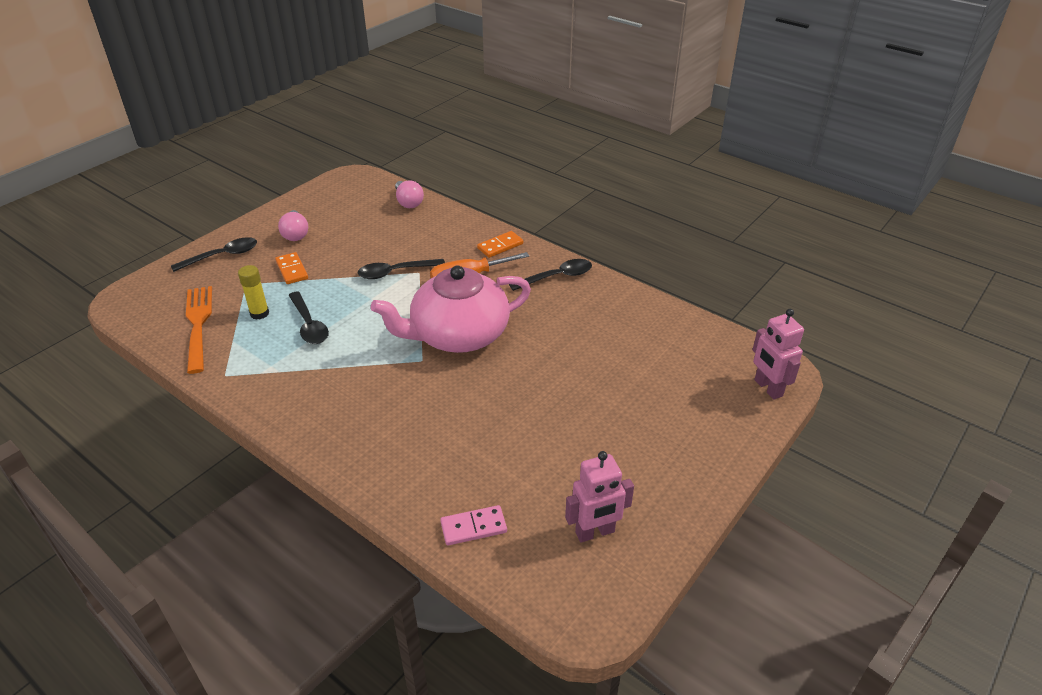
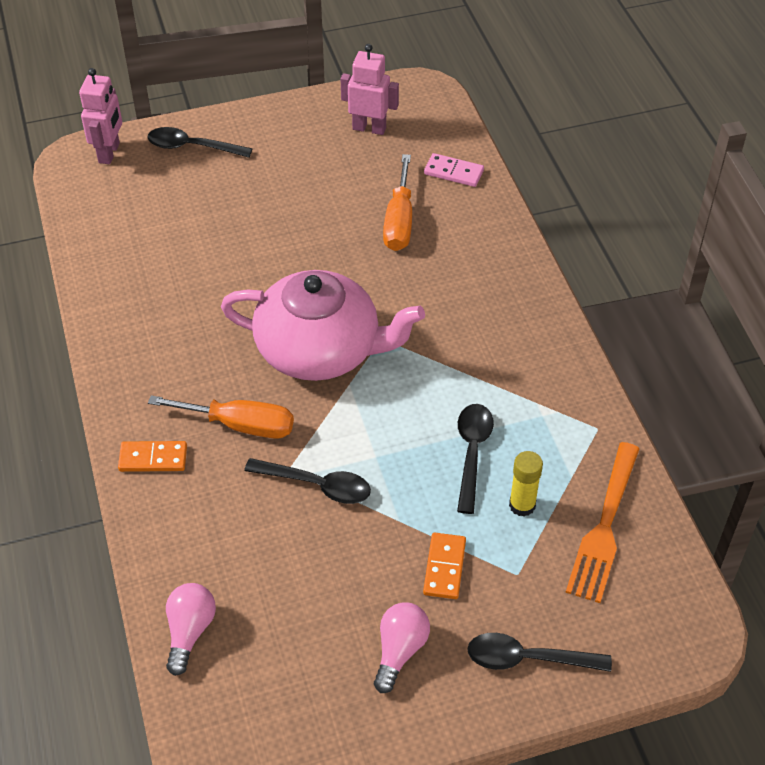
camera: 145 degrees left, 10 degrees up
black spoon [509,259,592,291] -> black spoon moved to [147,127,252,158]
none -> orange screwdriver [383,154,412,251]

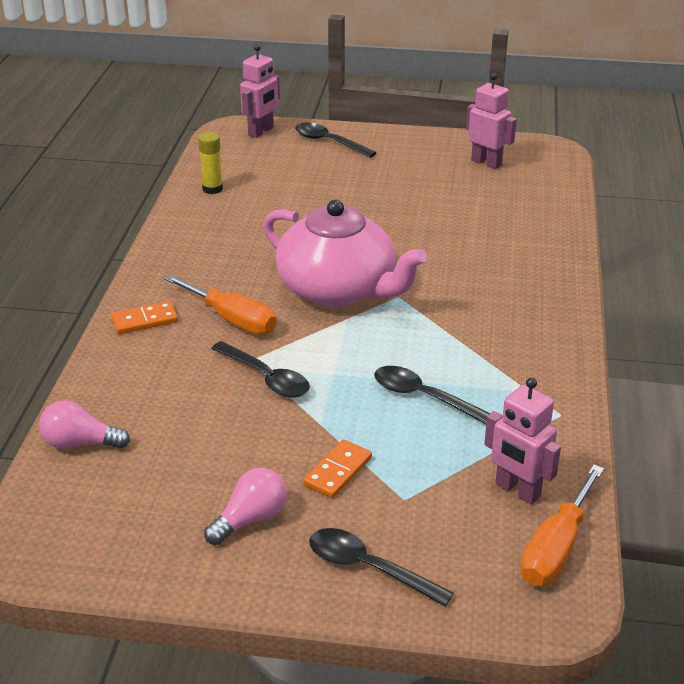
camera: 25 degrees right, 15 degrees down
orange domino [118,441,187,472] -> orange domino turned 45 degrees counterclockwise [111,301,178,334]
pink light bulb [166,583,216,676] -> pink light bulb turned 120 degrees counterclockwise [39,400,130,449]
orange screwdriver [383,154,412,251] -> orange screwdriver moved to [520,464,604,586]
pink domino [424,153,484,187] -> none
black spoon [457,404,494,514] -> black spoon turned 90 degrees counterclockwise [374,366,490,424]
yellow glue stick [509,451,543,517] -> yellow glue stick moved to [198,132,223,194]
orange fork [565,442,640,603] -> pink robot [484,378,561,505]

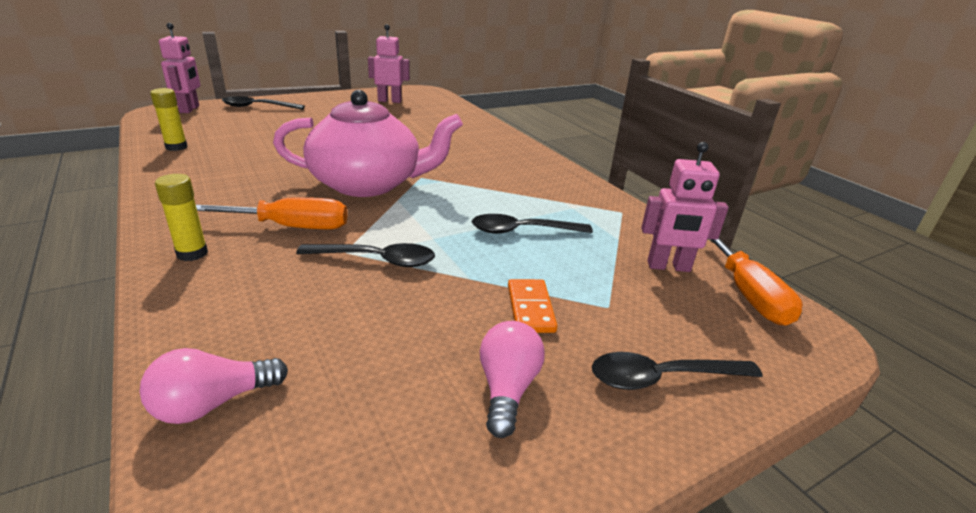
camera: 40 degrees left, 5 degrees down
orange domino [111,301,178,334] -> yellow glue stick [155,174,208,261]

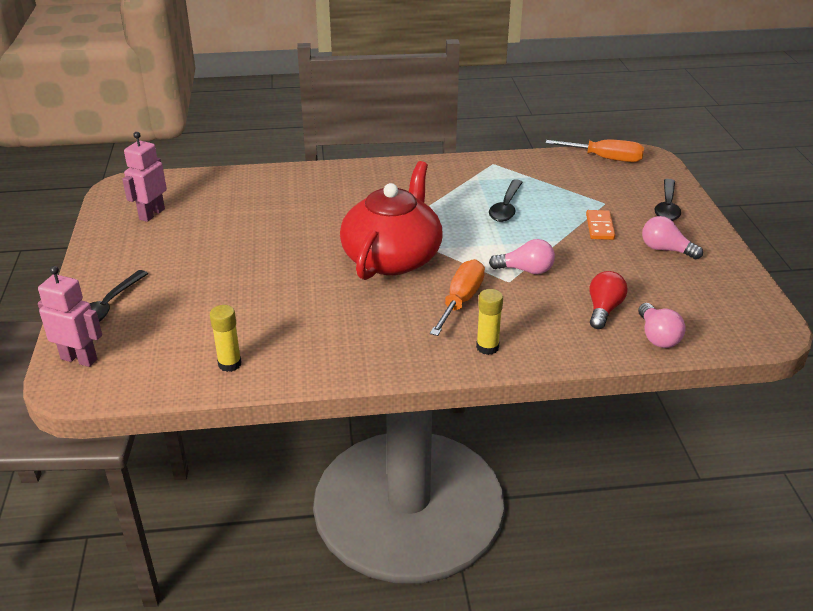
camera: 65 degrees left, 5 degrees up
pink teapot [273,90,463,197] -> red teapot [340,161,442,280]
black spoon [296,243,435,267] -> pink light bulb [489,239,555,274]
orange domino [508,279,557,333] -> orange domino turned 75 degrees clockwise [586,210,615,240]
pink robot [641,142,729,272] -> none
none -> red light bulb [589,271,628,329]

